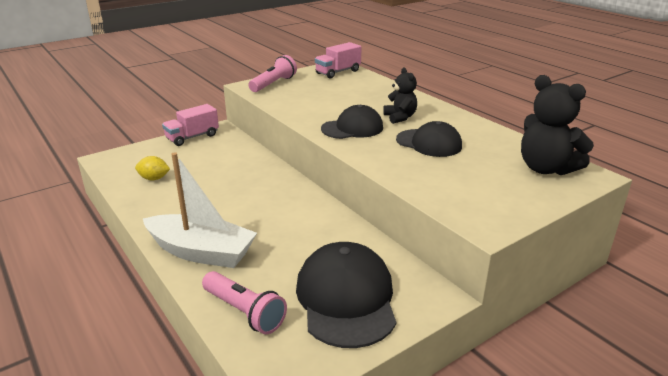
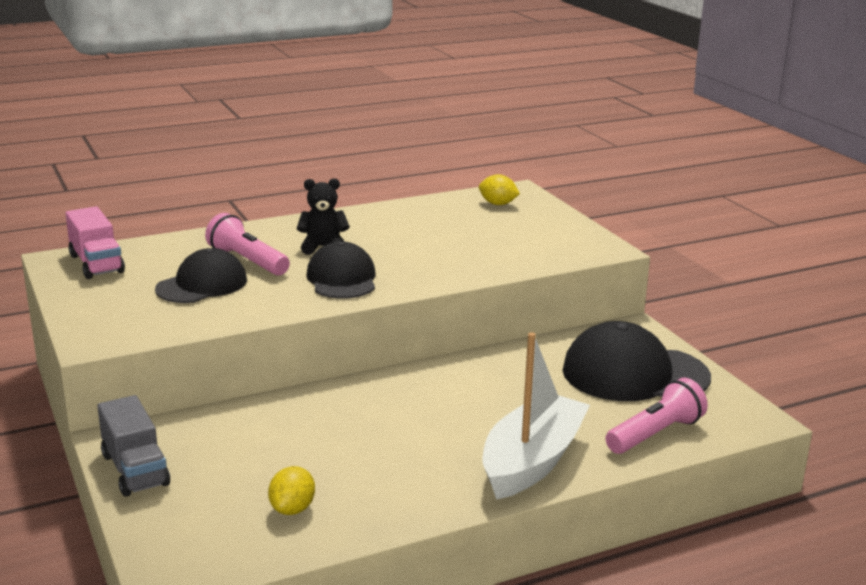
camera: 80 degrees left, 5 degrees down
pink truck [162,104,219,146] -> grey truck [97,395,170,497]
pink flashlight [248,55,297,92] -> pink flashlight moved to [205,213,290,275]
black cap [396,121,462,157] -> black cap moved to [155,248,247,303]
black teddy bear [521,75,594,175] -> yellow lemon [479,174,520,205]

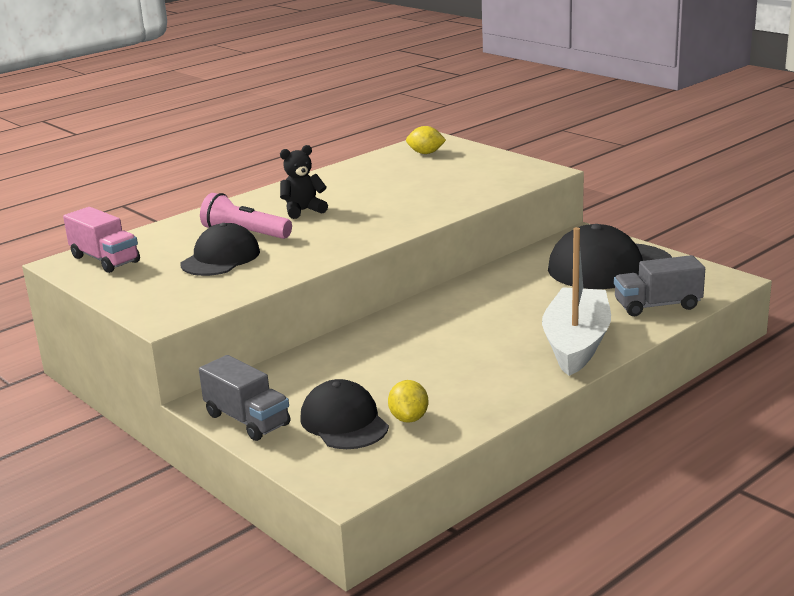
camera: 15 degrees left, 0 degrees up
black cap [306,242,375,299] -> black cap moved to [300,379,389,449]
pink flashlight [605,378,708,454] -> grey truck [614,255,705,316]

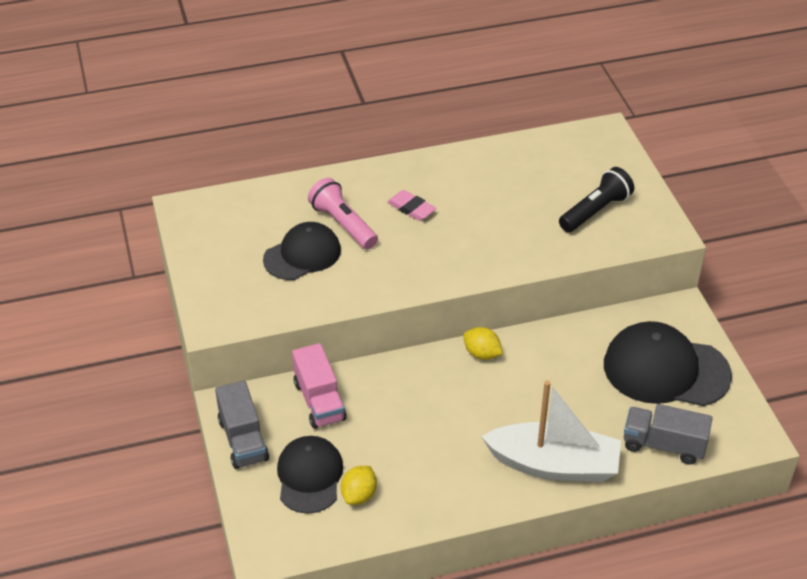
camera: 25 degrees right, 20 degrees up
pink truck [63,207,140,273] -> pink truck moved to [292,343,346,429]
black teddy bear [280,145,328,219] -> pink eraser [387,190,437,221]
yellow lemon [406,126,446,154] -> yellow lemon moved to [463,327,503,360]
white boat [542,227,611,376] -> white boat turned 60 degrees clockwise [481,380,621,482]
none -> black flashlight [559,167,634,232]

